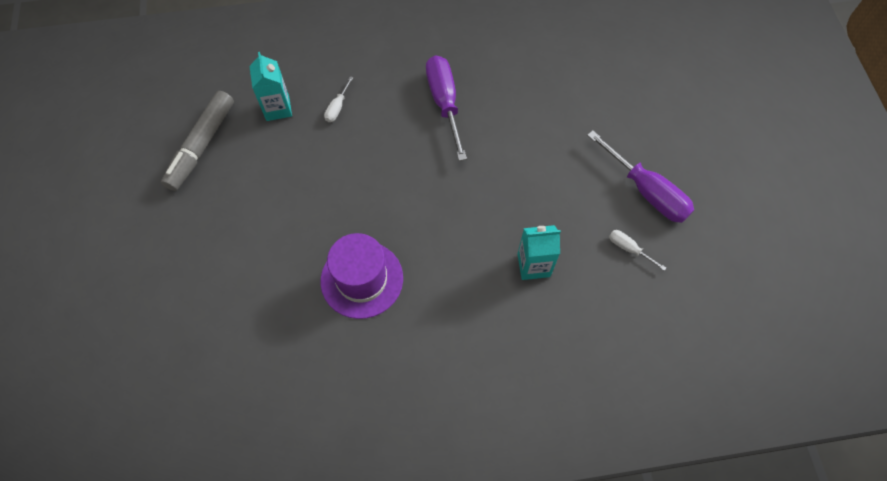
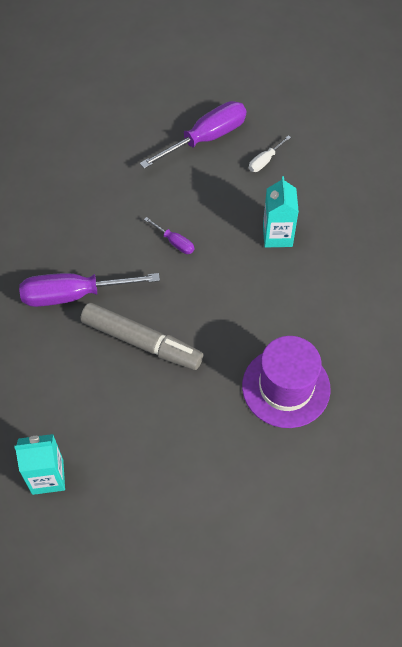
camera: 85 degrees left, 5 degrees down
grey marker [161,91,234,191] -> grey marker moved to [80,303,203,370]
white screwdriver [324,76,354,122] -> none
none -> purple screwdriver [144,217,194,254]

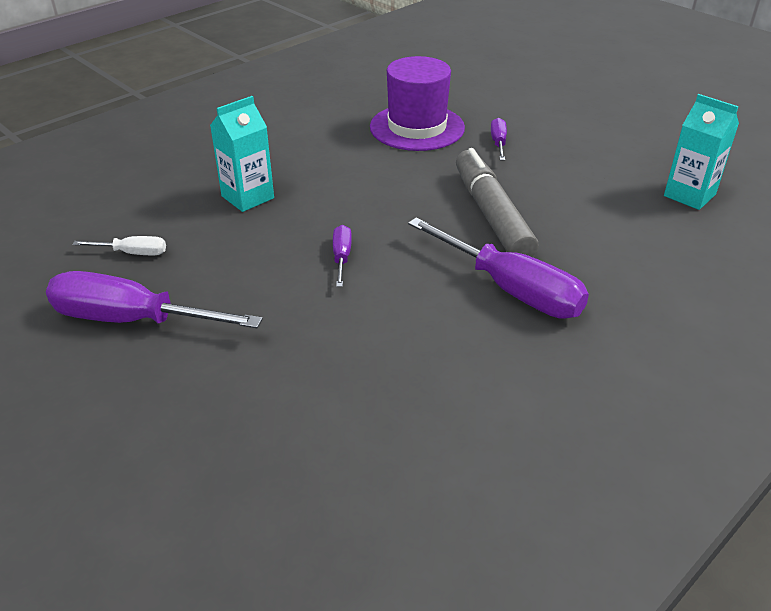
camera: 130 degrees left, 20 degrees down
none -> purple screwdriver [491,118,507,160]

